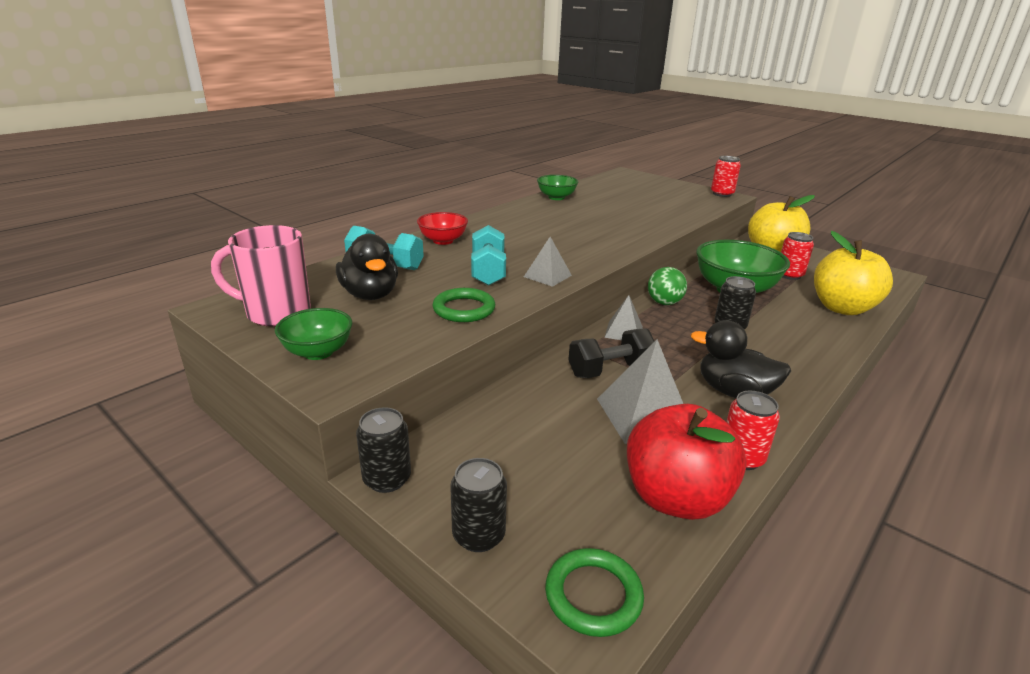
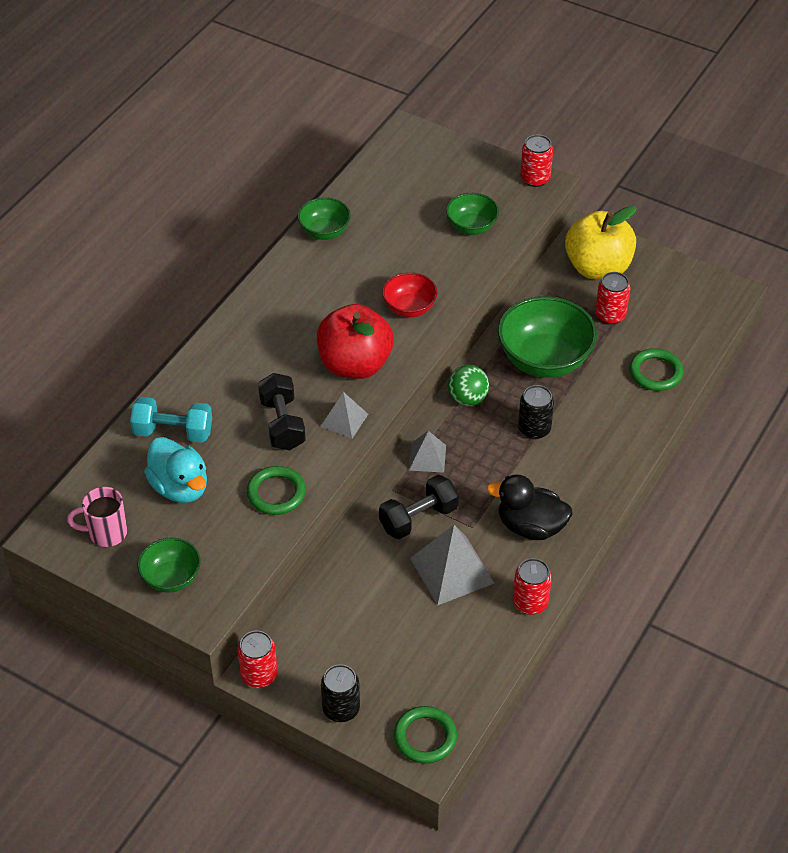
camera: 10 degrees left, 20 degrees up
pink mug [211,225,311,327] -> pink mug [67,487,127,547], size x0.66
black duck [336,234,398,300] -> turquoise duck [144,437,207,503]
black can [356,407,411,493] -> red can [237,631,278,688]
red bowl [417,212,468,245] -> red bowl moved to [382,272,438,317]
turquoise dumbbell [471,225,506,286] -> black dumbbell [258,373,306,450]
red apple [627,404,747,520] -> red apple moved to [317,304,394,379]
yellow apple [814,231,893,315] -> green ring [629,349,683,391]
none -> green bowl [446,193,499,235]

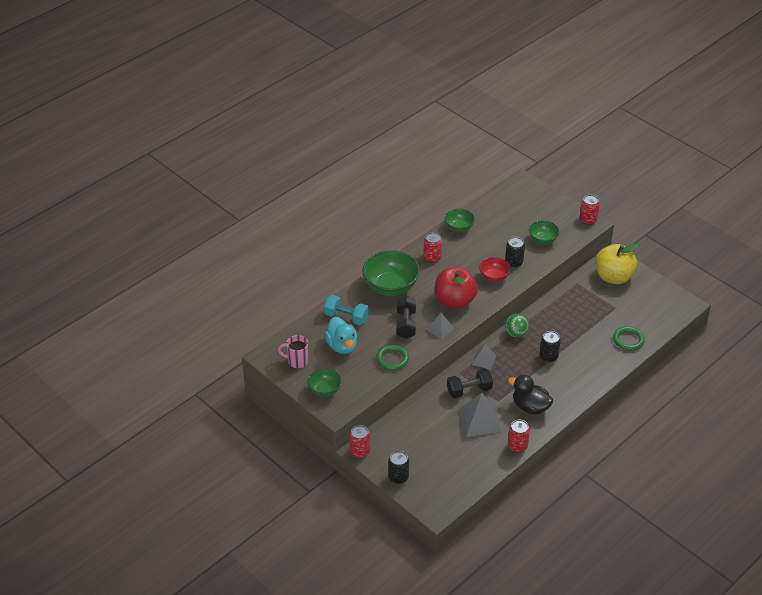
camera: 15 degrees right, 5 degrees down
green ring [394,706,457,764] -> none
green bowl [498,296,597,378] -> green bowl moved to [362,250,420,296]
red can [595,272,630,324] -> red can moved to [423,232,442,263]
none -> black can [505,237,525,268]

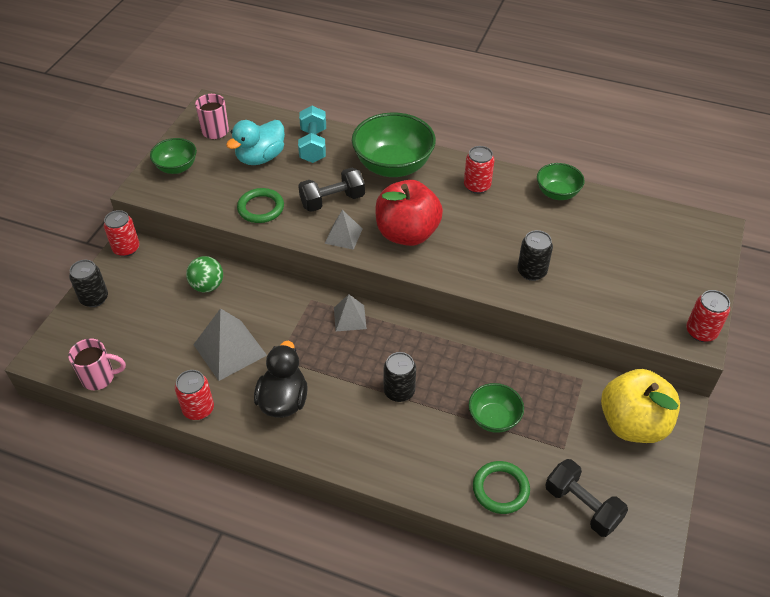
camera: 65 degrees right, 5 degrees up
black dumbbell [447,368,493,398] -> black dumbbell moved to [545,459,628,537]
red bowl [479,257,511,282] -> none
green ball [505,314,529,337] -> green ball moved to [186,256,223,293]
green bowl [529,220,559,244] -> green bowl moved to [469,383,524,433]
none -> pink mug [68,338,126,390]

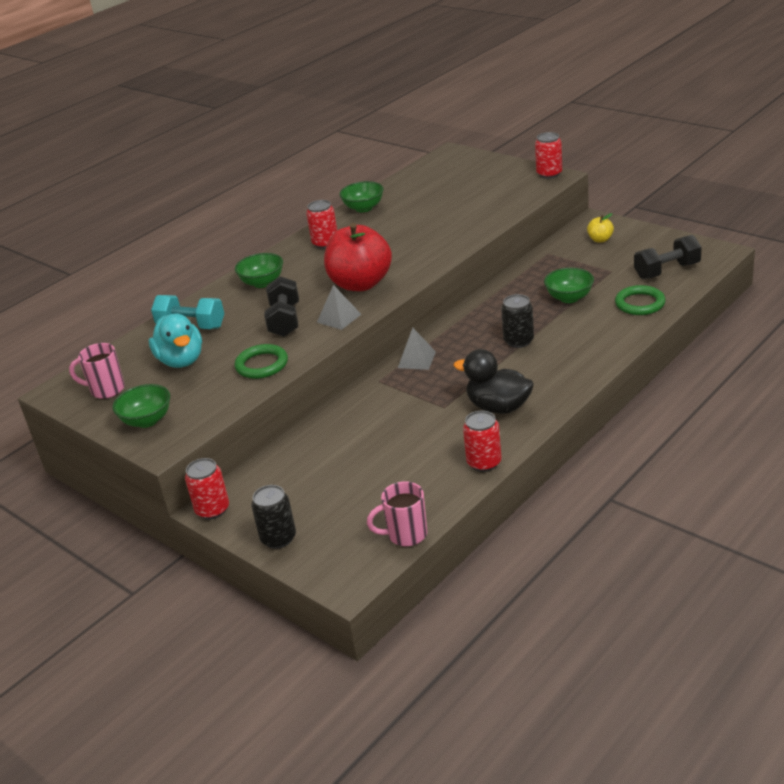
camera: 65 degrees left, 15 degrees down
pink mug [68,338,126,390] -> pink mug turned 120 degrees counterclockwise [367,481,427,546]
green ball [186,256,223,293] -> none
grey pyramid [193,308,267,381] -> none
green bowl [352,112,436,177] -> green bowl [235,253,283,288], size x0.56
black can [518,230,553,281] -> none
yellow apple [601,369,680,443] -> yellow apple [587,213,614,242], size x0.42

